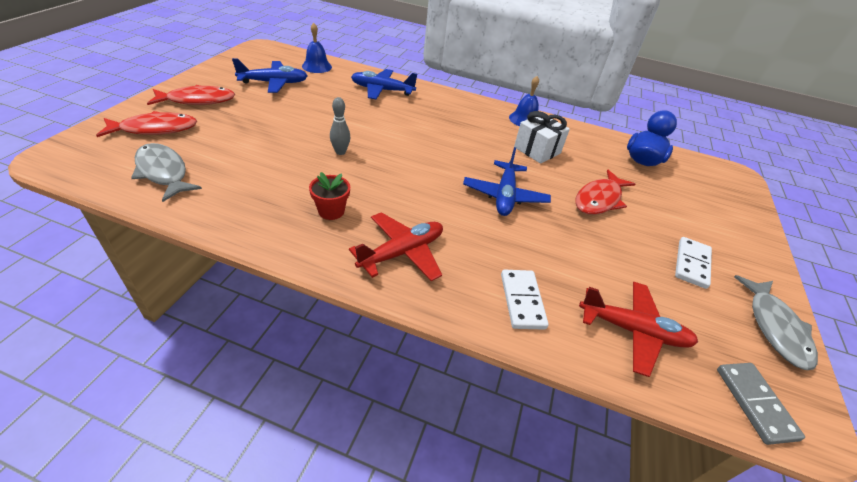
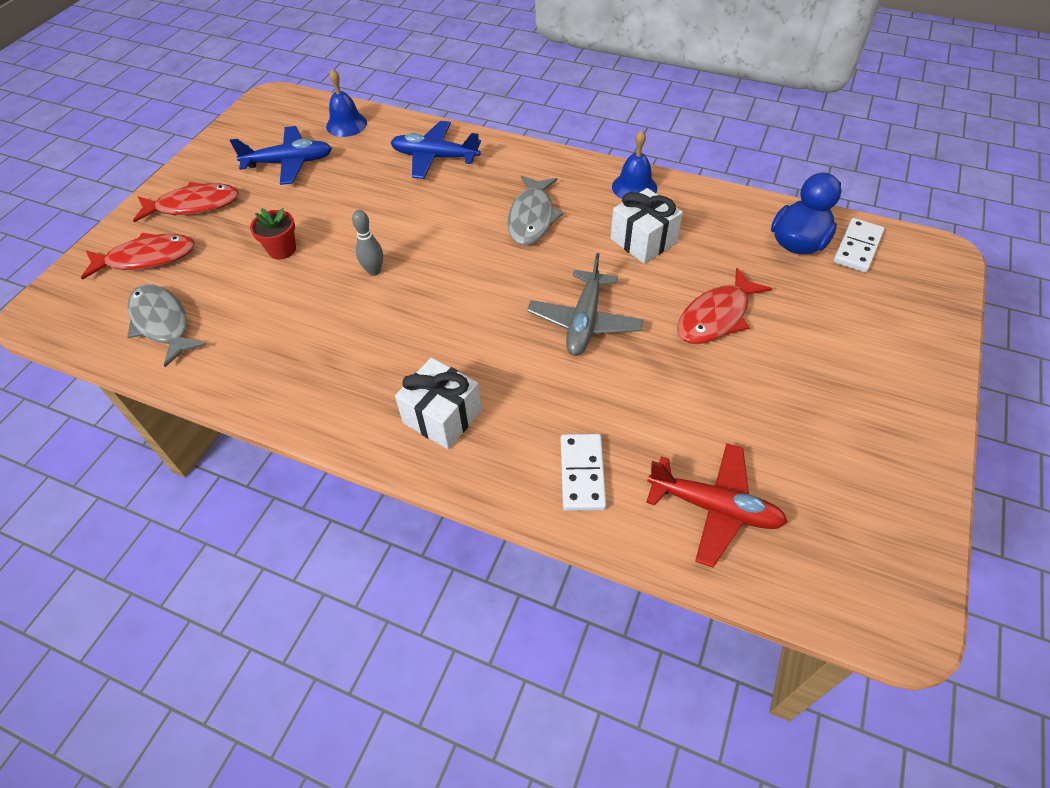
camera: 10 degrees right, 10 degrees up
red flower pot [309,172,350,220] -> red flower pot moved to [250,208,296,259]
red plane [349,212,443,281] -> white gift [395,358,482,449]
blue plane [463,147,551,216] -> grey plane [527,253,643,356]
white domino [675,237,712,289] -> white domino moved to [833,218,885,273]
grey domino [717,363,805,445] -> none
grey fish [734,275,818,370] -> grey fish moved to [508,175,563,245]

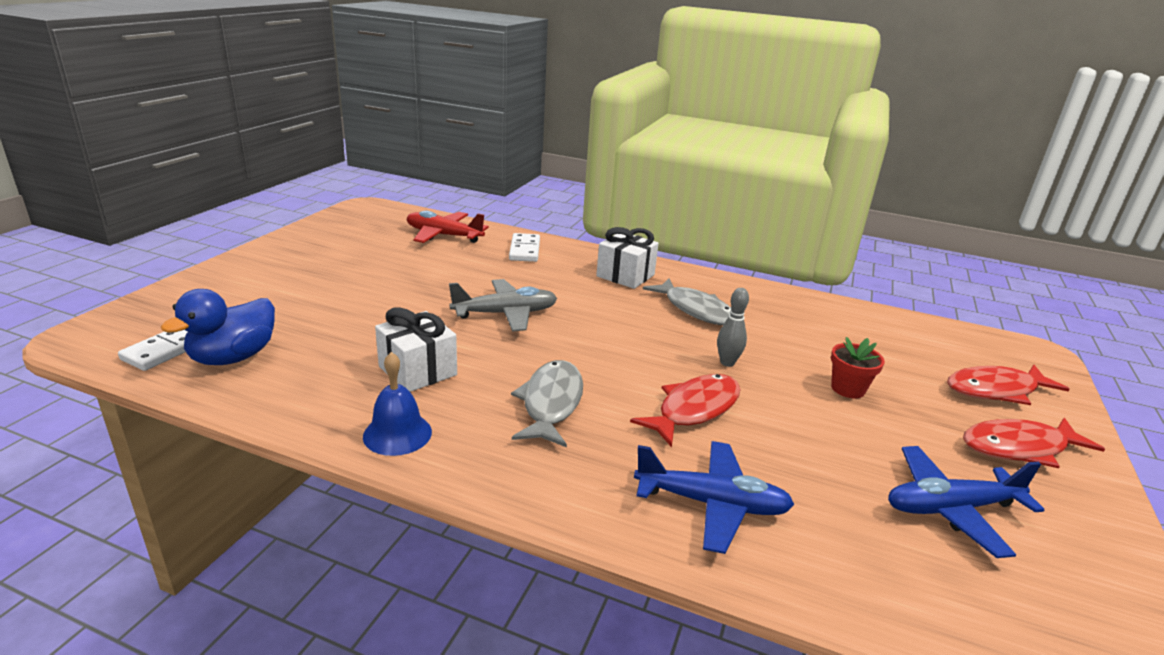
camera: 175 degrees right, 25 degrees down
grey fish [127,284,207,367] -> grey fish moved to [643,278,731,325]
blue bell [326,69,367,137] -> none
grey plane [527,253,643,356] -> grey plane turned 60 degrees clockwise [449,279,557,332]
red fish [677,268,772,344] -> red fish moved to [630,374,741,447]

